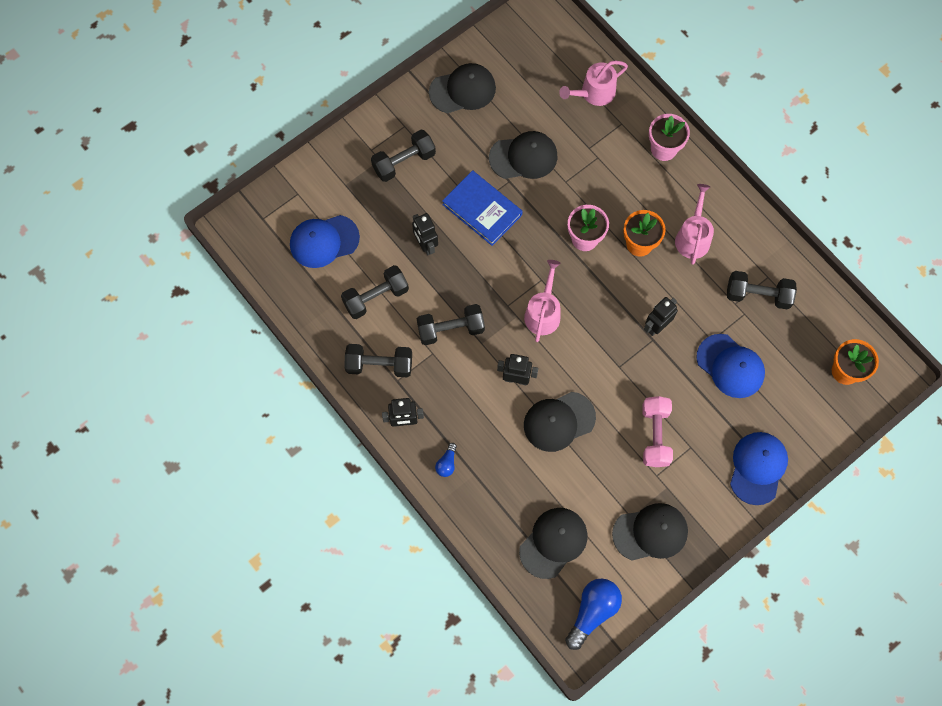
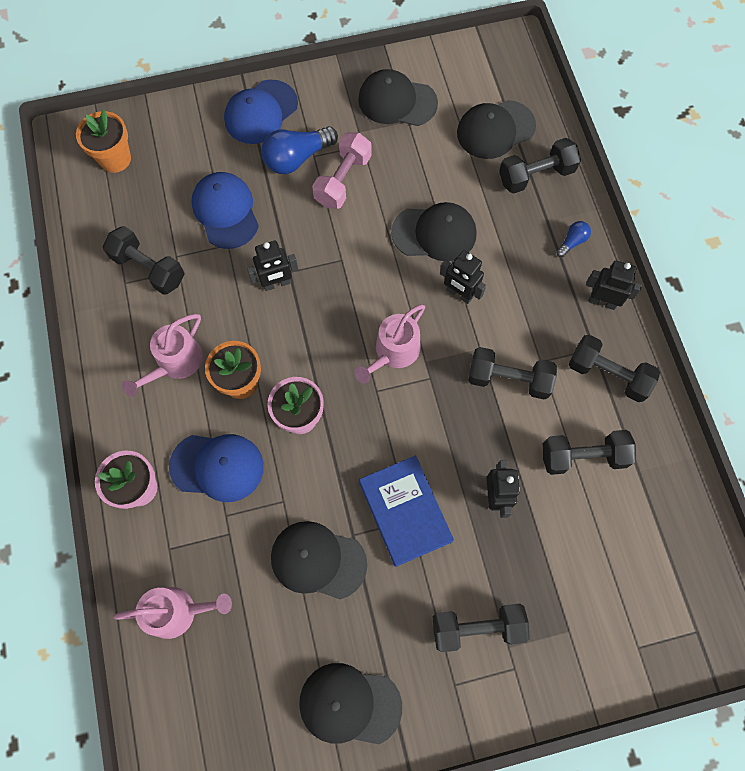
camera: 155 degrees left, 0 degrees up
blue cap [290,215,360,268] -> blue cap moved to [169,434,264,502]
blue light bulb [565,579,622,650] -> blue light bulb moved to [261,126,338,174]
none -> black dumbbell [499,138,581,194]

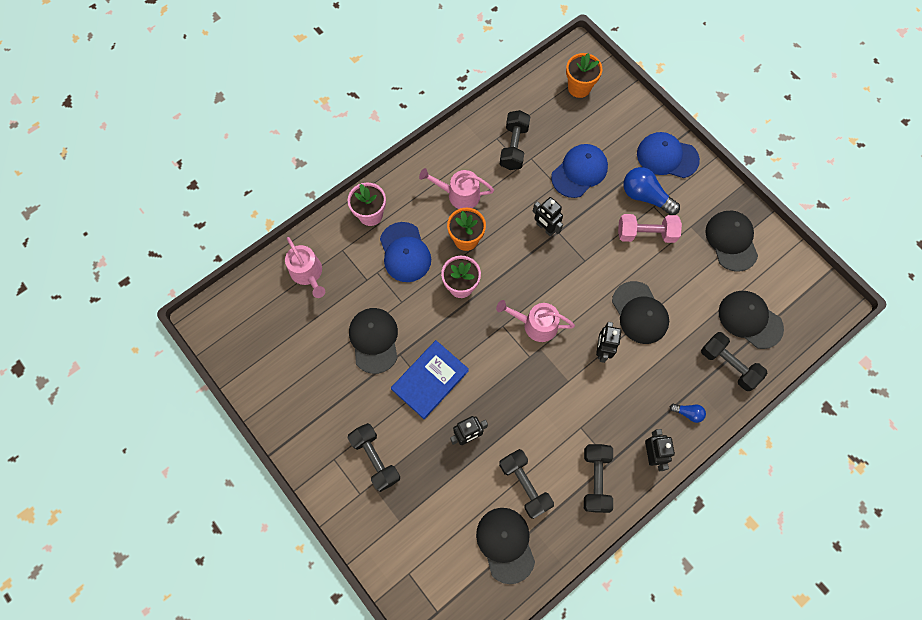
camera: 65 degrees right, 0 degrees up
black cap [299,663,402,744] -> black cap moved to [476,508,535,584]
black dumbbell [468,347,557,400] -> none

